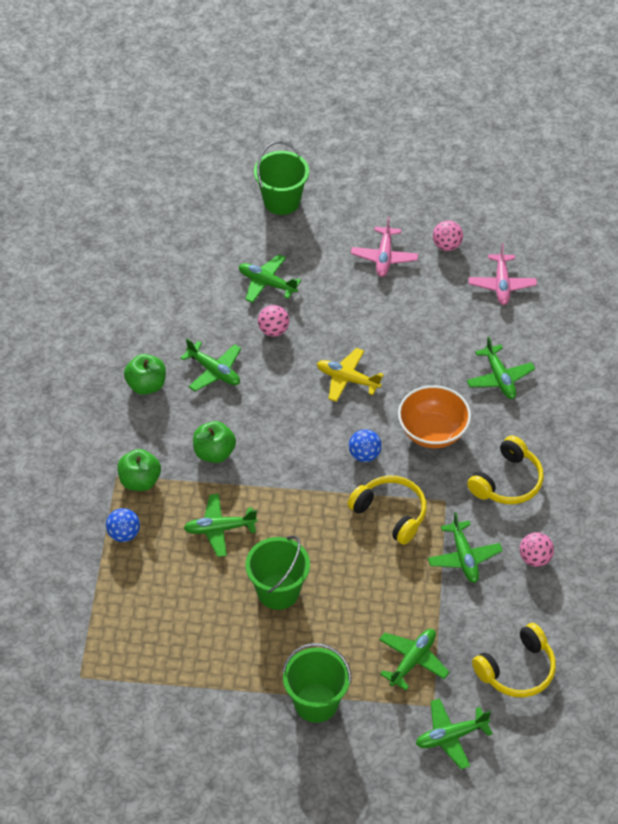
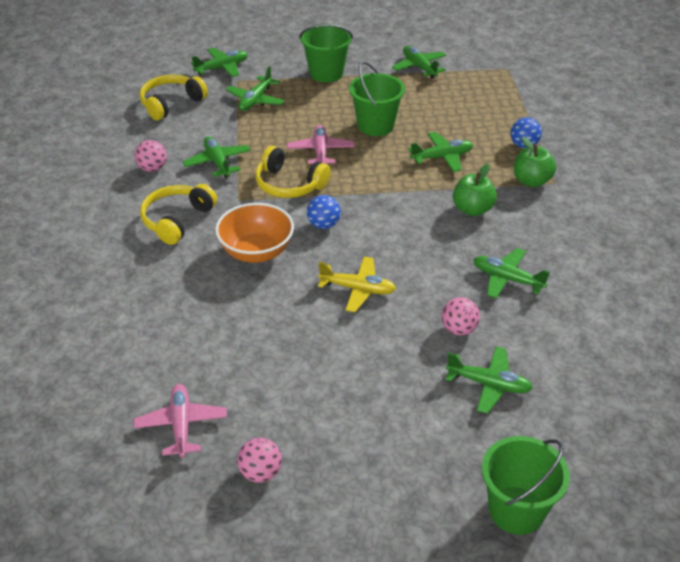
camera: 170 degrees right, 10 degrees down
green apple [124,354,166,395] -> none
pink plane [351,217,418,277] -> pink plane moved to [287,125,355,164]
green plane [467,337,535,399] -> green plane moved to [392,46,446,79]

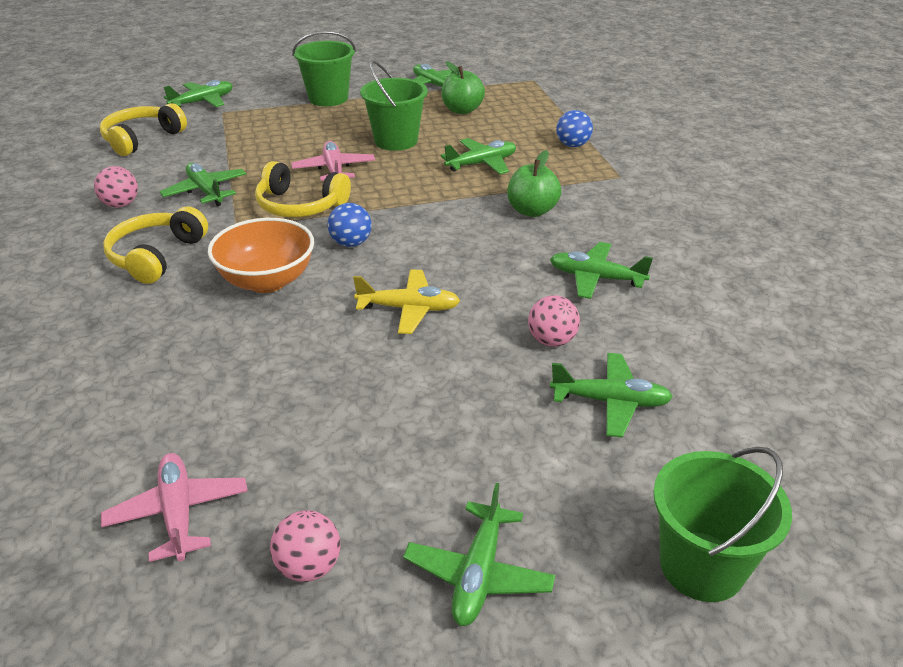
camera: 10 degrees left, 5 degrees down
green plane [226,66,285,111] -> green plane moved to [403,483,555,626]
green apple [514,137,556,187] -> green apple moved to [442,61,485,114]

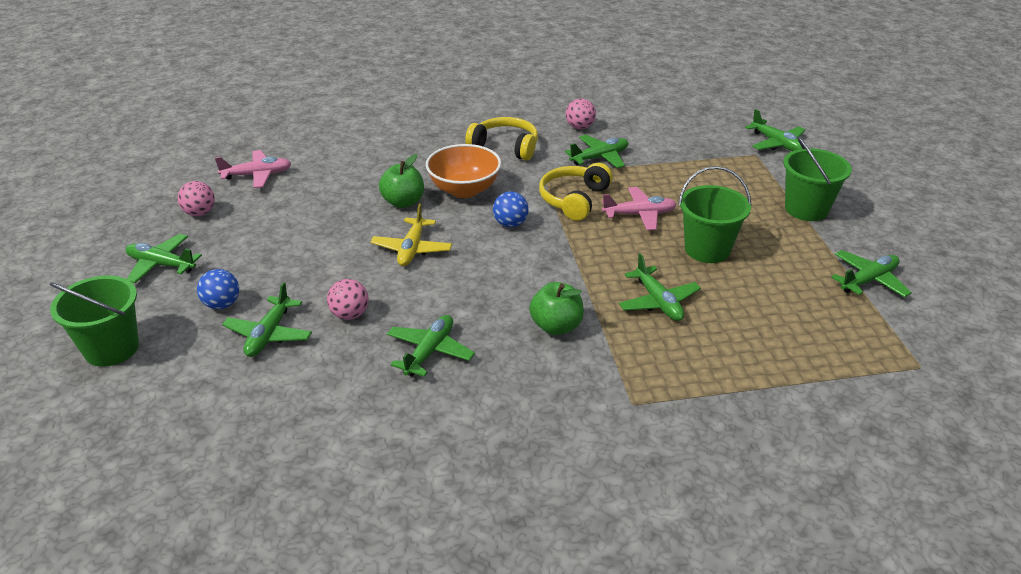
camera: 95 degrees right, 0 degrees up
yellow headphones [100,103,187,156] -> none
green apple [442,61,485,114] -> green apple moved to [379,154,424,208]
blue ball [556,110,593,147] -> blue ball moved to [197,269,239,309]

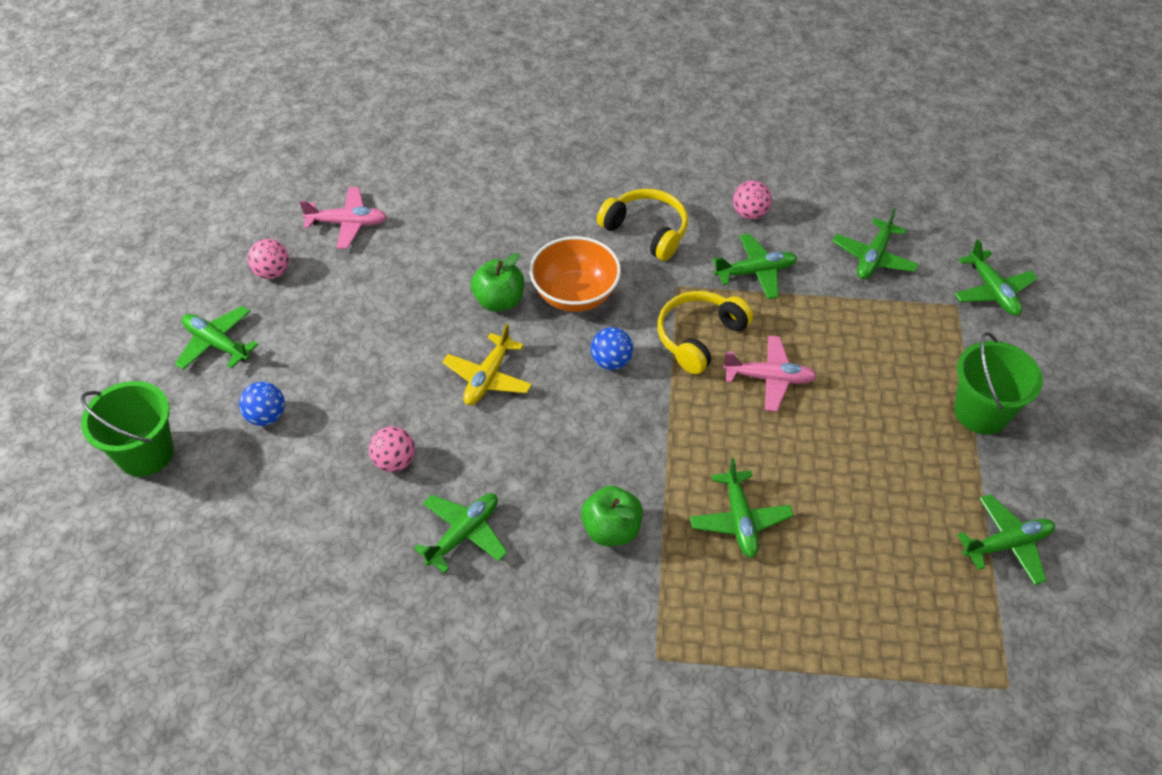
camera: 15 degrees right, 15 degrees up
green plane [222,282,312,357] -> green plane moved to [832,209,918,279]
green bucket [679,166,752,263] -> none

